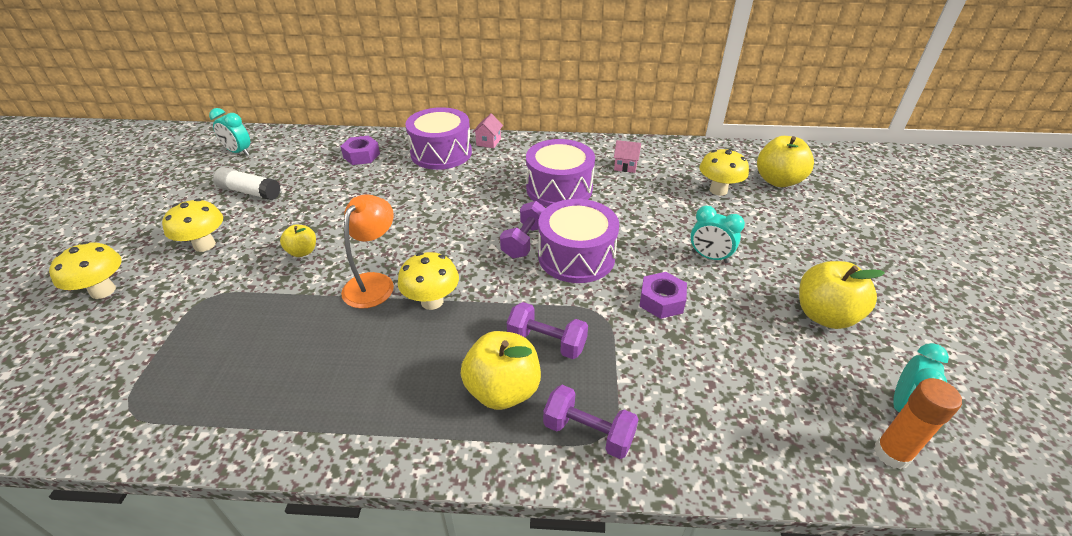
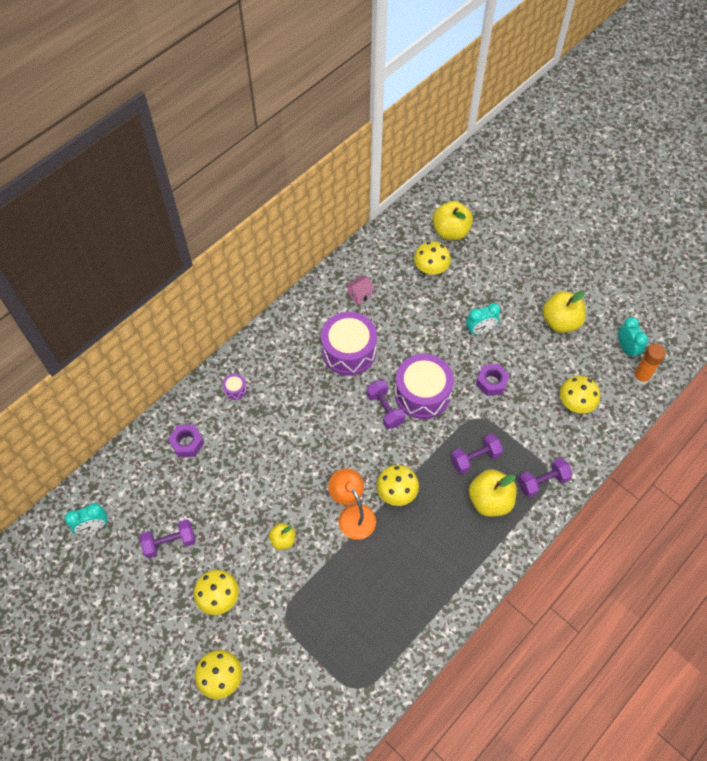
camera: 50 degrees left, 20 degrees up
white glue stick [213,167,281,200] -> purple dumbbell [140,519,196,558]
purple drum [405,107,472,170] -> purple drum [222,374,247,400], size x0.40
pink house [472,113,503,148] -> none
none -> yellow mushroom [559,376,600,413]

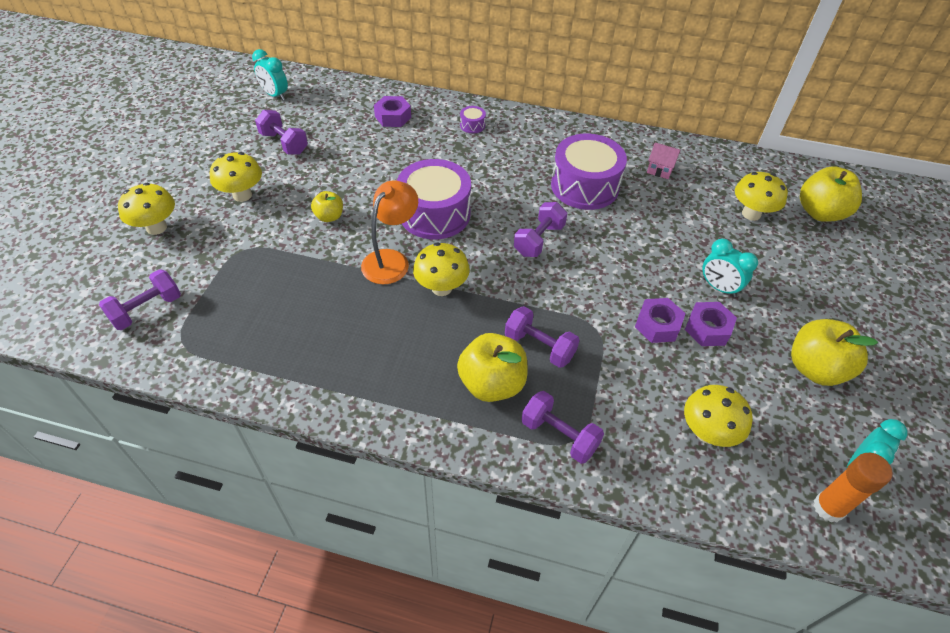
camera: 60 degrees right, 10 degrees down
purple drum [395,354,454,419] -> purple drum moved to [397,159,471,239]
none -> purple dumbbell [99,269,181,330]
none -> purple nut [685,302,737,346]

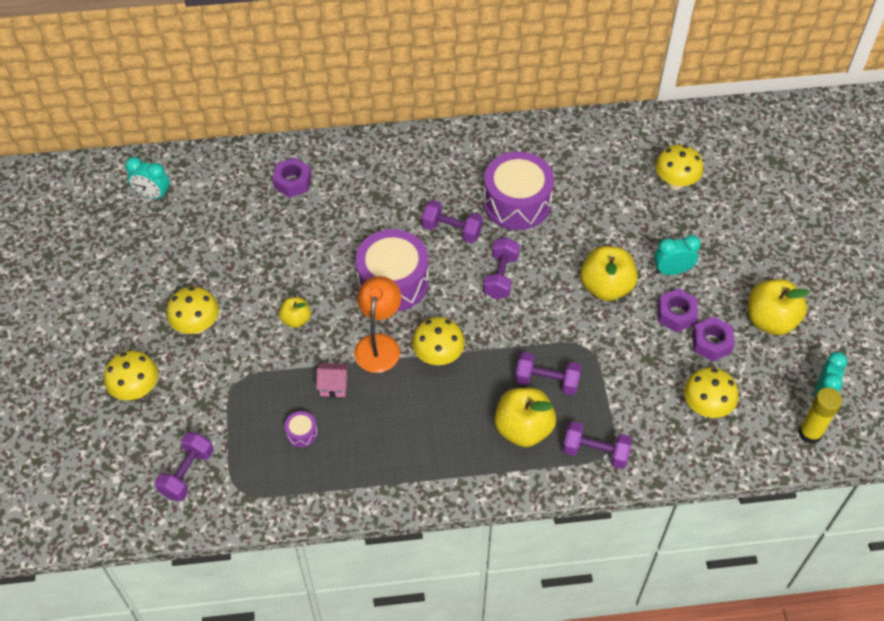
camera: 20 degrees left, 5 degrees up
purple dumbbell [255,110,308,155] -> purple dumbbell moved to [421,200,483,243]
purple drum [460,106,486,133] -> purple drum moved to [285,411,318,447]
purple nut [635,298,686,343] -> purple nut moved to [692,317,735,362]
pink house [647,143,680,179] -> pink house moved to [316,363,348,397]
turquoise clock [702,239,758,297] -> turquoise clock turned 150 degrees clockwise [654,235,701,275]
yellow apple [800,166,862,222] -> yellow apple moved to [580,246,638,301]
orange glue stick [813,453,893,522] -> yellow glue stick [798,387,842,444]

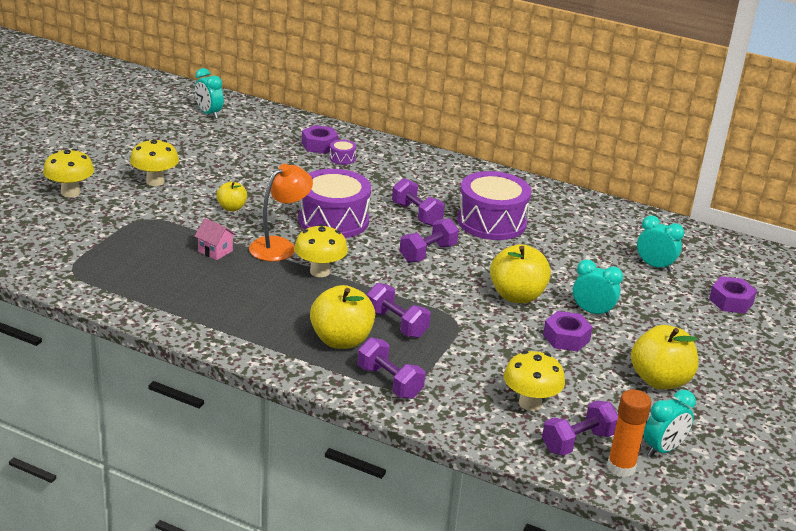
camera: 30 degrees right, 25 degrees down
purple dumbbell [155,432,214,501] -> purple dumbbell moved to [542,400,618,455]
purple drum [285,411,318,447] -> purple drum moved to [330,140,356,165]
yellow mushroom [655,145,703,190] -> turquoise clock [637,215,684,272]
purple nut [692,317,735,362] -> purple nut moved to [709,277,757,313]
yellow glue stick [798,387,842,444] -> orange glue stick [607,389,651,477]

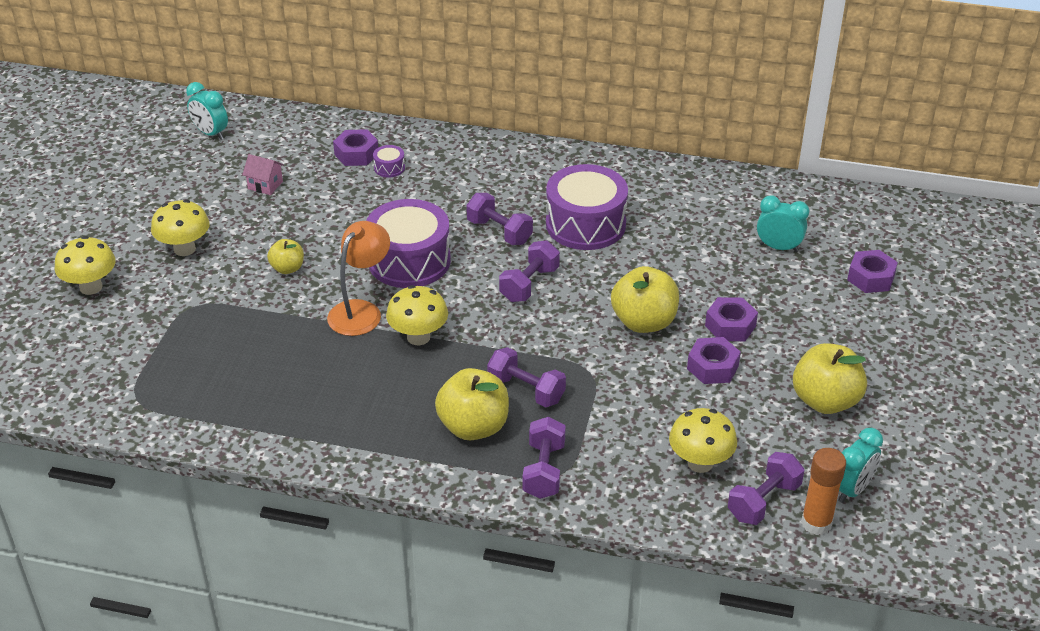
camera: 10 degrees left, 10 degrees up
pink house [194,218,236,260] -> pink house moved to [242,154,284,195]
purple dumbbell [358,337,425,399] -> purple dumbbell turned 60 degrees clockwise [523,417,566,499]
turquoise clock [573,259,623,317] -> purple nut [705,297,758,341]

